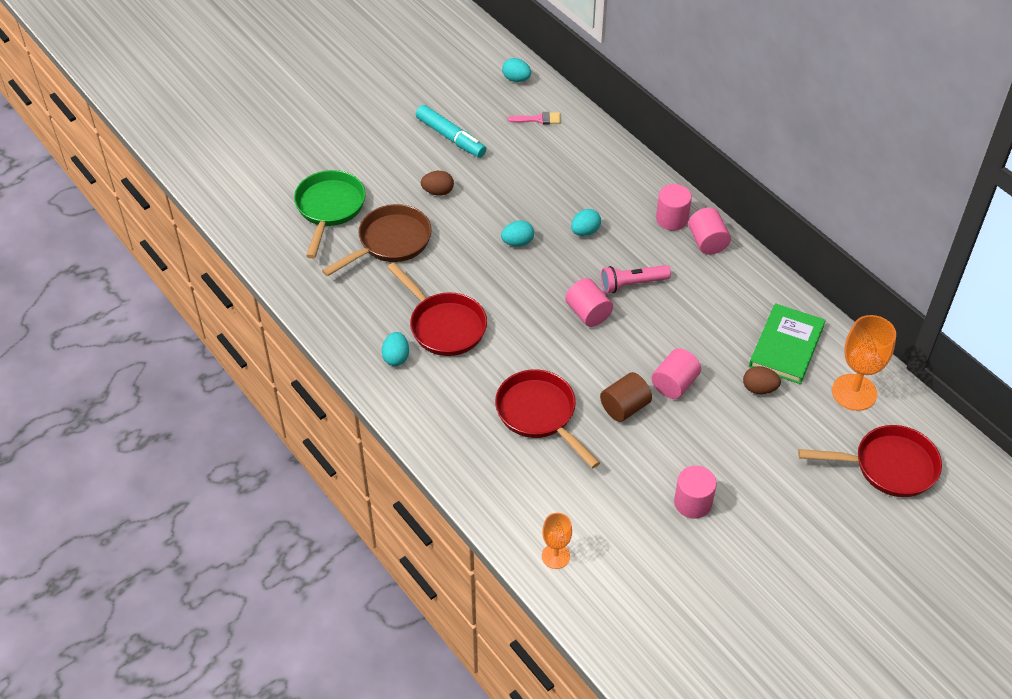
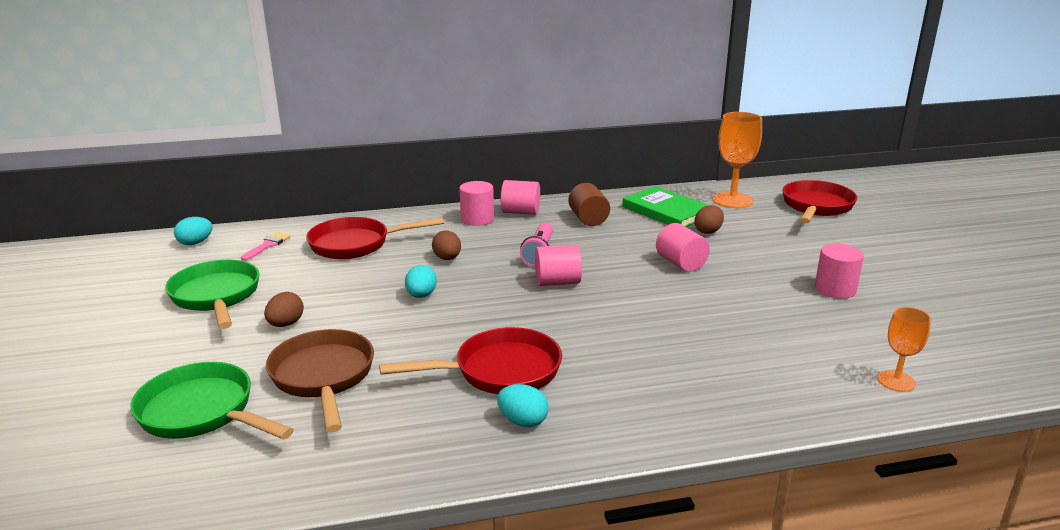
camera: 65 degrees left, 25 degrees down
turquoise marker [416,105,486,158] -> green pan [165,260,259,329]
red pan [495,369,600,469] -> red pan moved to [306,217,444,259]
turquoise egg [571,209,601,236] -> brown egg [432,230,461,260]
brown cylinder [600,372,652,422] -> brown cylinder moved to [568,183,610,226]

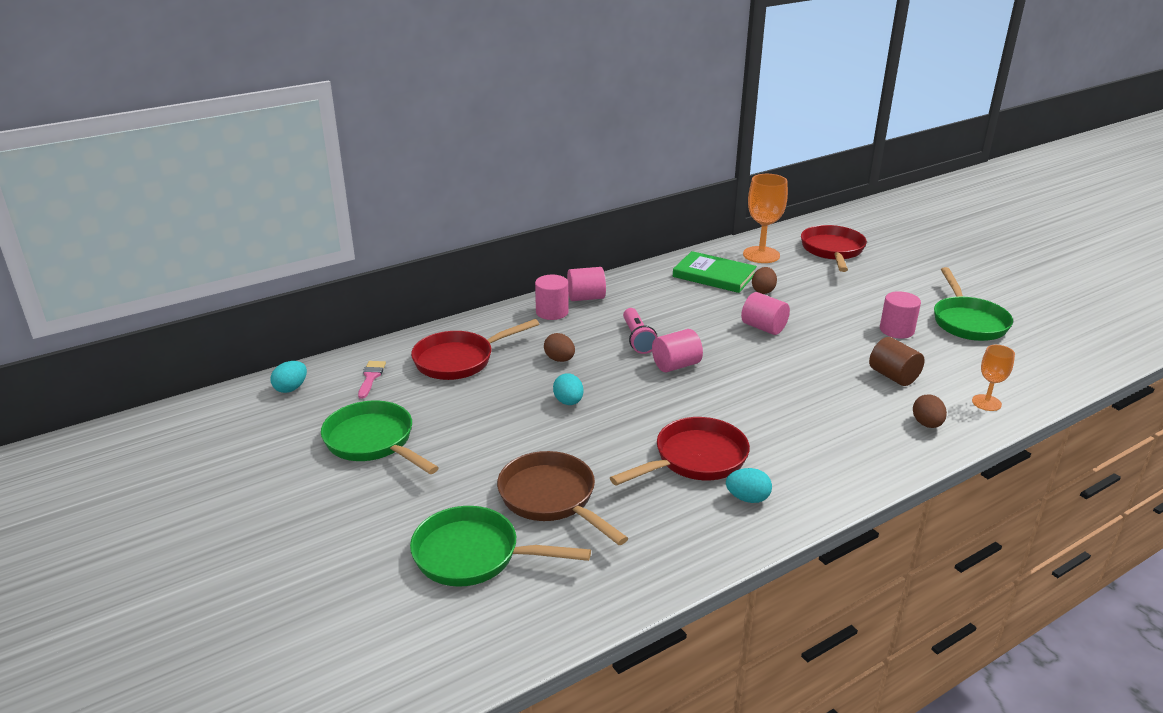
camera: 20 degrees left, 5 degrees up
brown egg [264,292,304,327] -> brown egg moved to [913,394,947,428]
brown cylinder [568,183,610,226] -> brown cylinder moved to [869,337,925,386]
none -> green pan [934,267,1013,341]

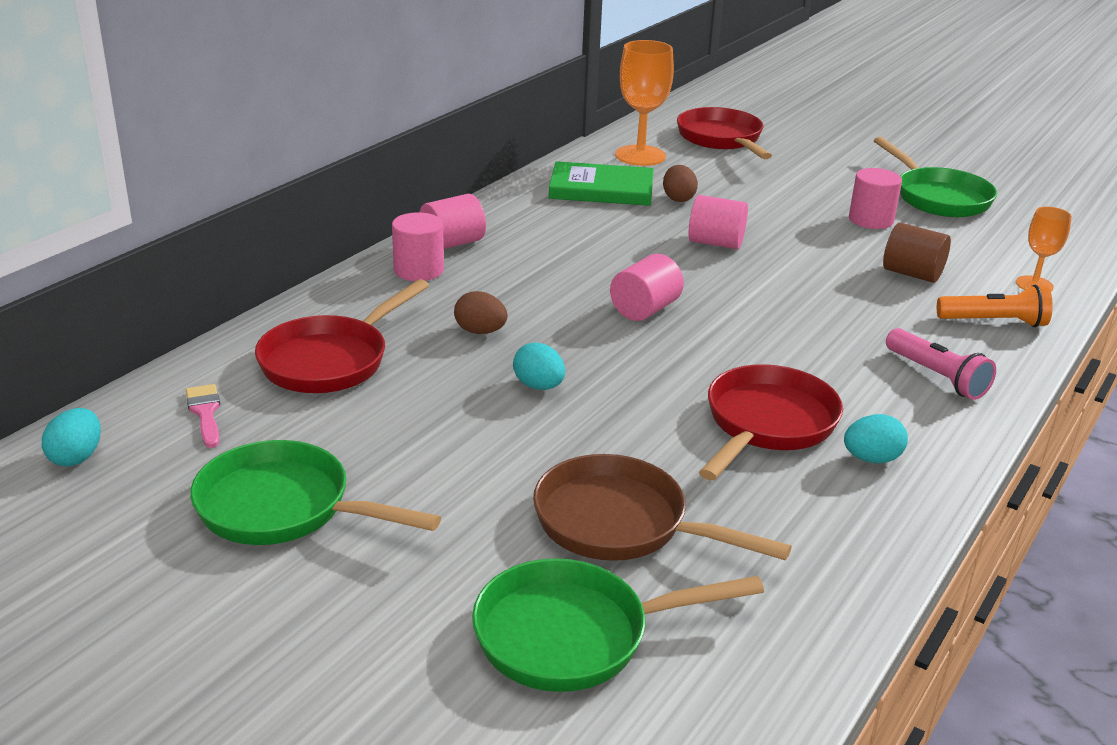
camera: 25 degrees left, 0 degrees up
pink flashlight [623,308,657,354] -> pink flashlight moved to [886,328,996,400]
brown egg [913,394,947,428] -> orange flashlight [937,285,1053,327]

